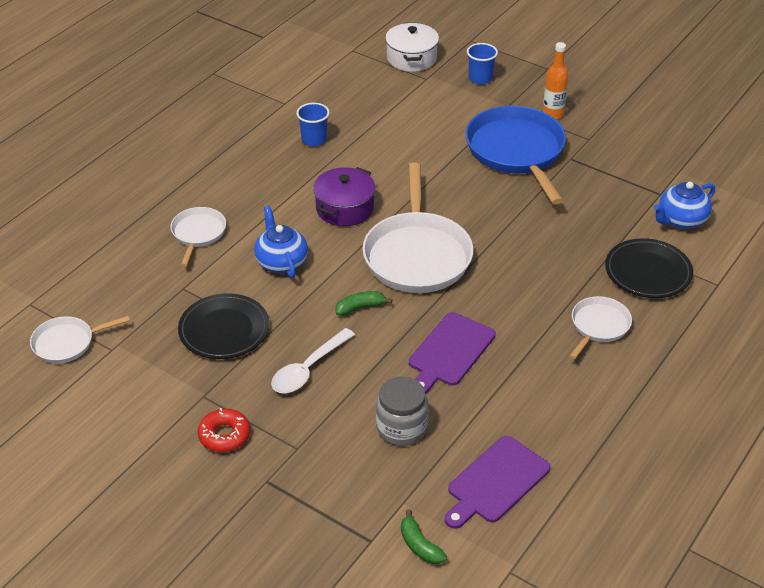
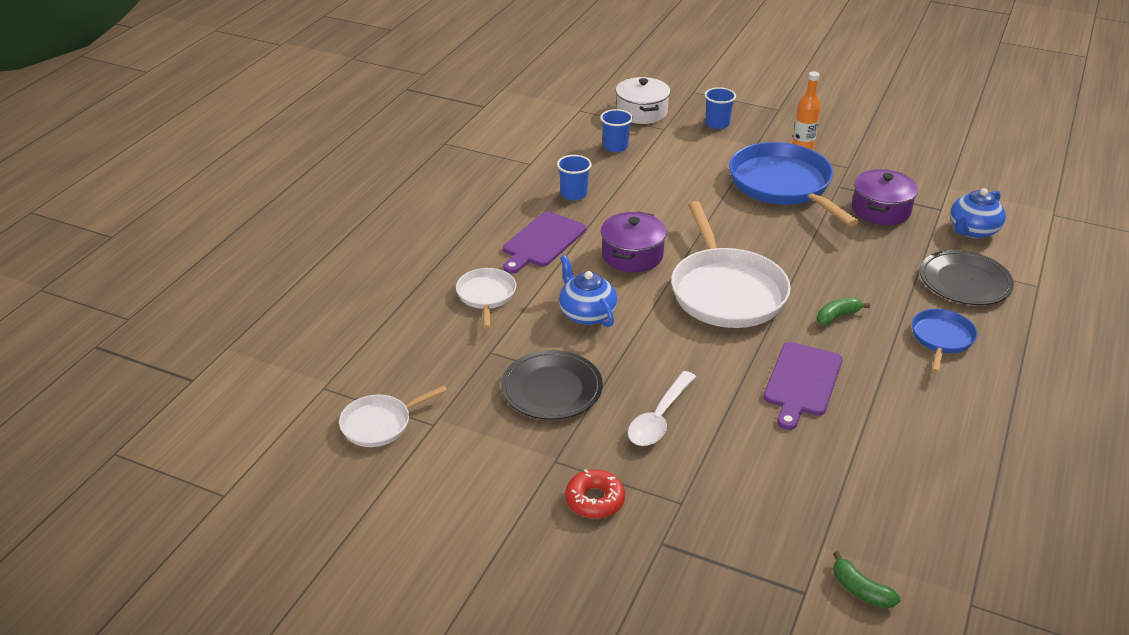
camera: 10 degrees left, 5 degrees down
green banana [335,291,392,316] -> green banana moved to [817,297,870,325]
grey jar [376,376,428,446] -> none
purple cutting board [445,436,550,529] -> purple cutting board moved to [503,211,586,273]
white pan [570,296,632,359] -> blue pan [912,309,977,373]
none -> blue cup [600,109,633,152]
none -> purple pot [852,169,918,225]

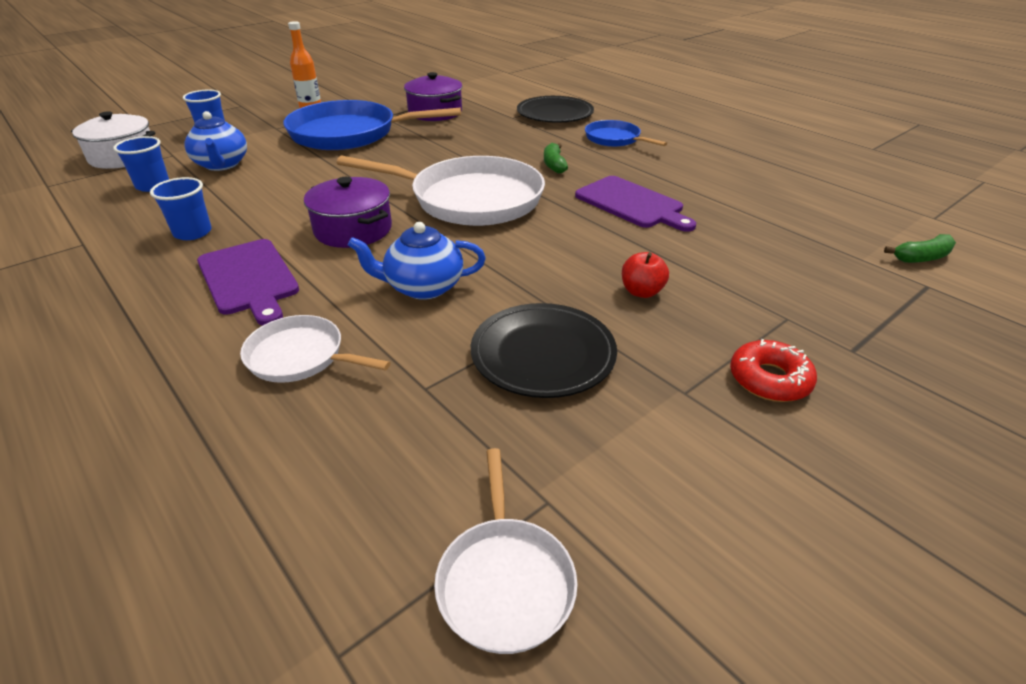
camera: 65 degrees left, 0 degrees up
white spoon [628,371,696,446] -> red apple [622,252,669,298]
blue teapot [950,188,1006,239] -> blue teapot moved to [185,111,247,171]

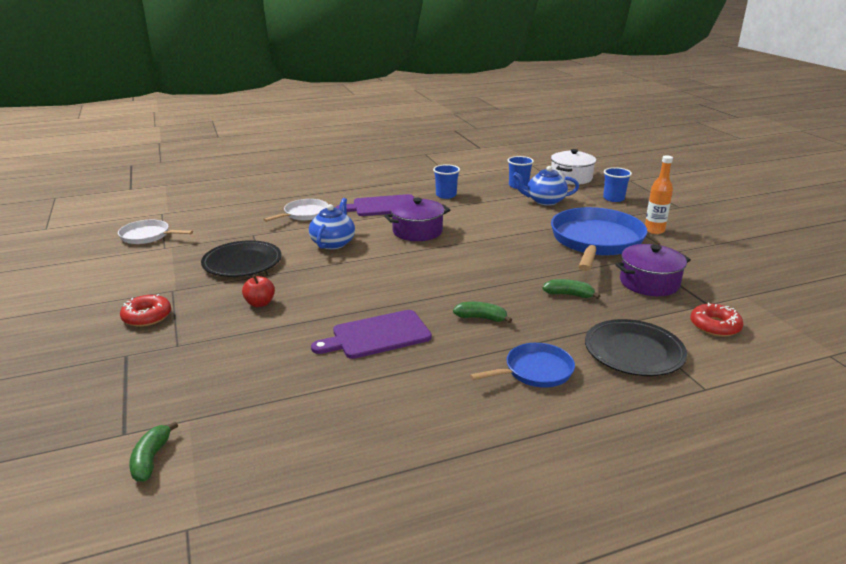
camera: 110 degrees right, 10 degrees down
white pan [337,156,545,226] -> none
none -> green banana [543,279,600,299]
none -> red donut [690,303,743,337]

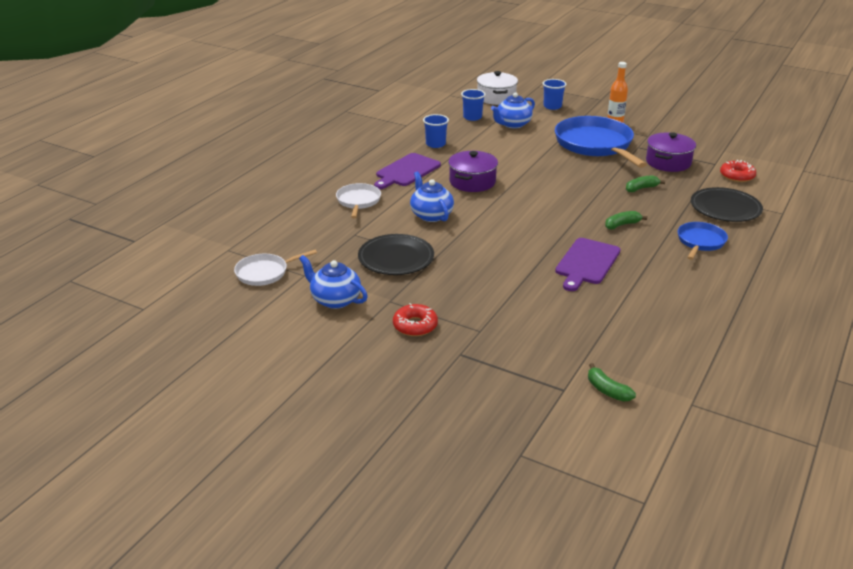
camera: 40 degrees left, 5 degrees up
red apple [242,275,275,307] -> none
none -> blue teapot [299,255,368,309]

